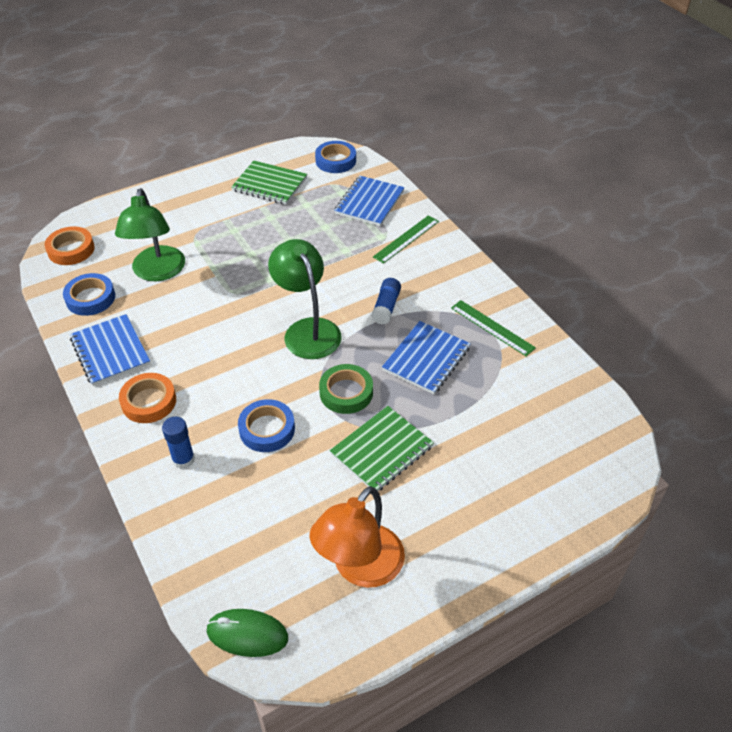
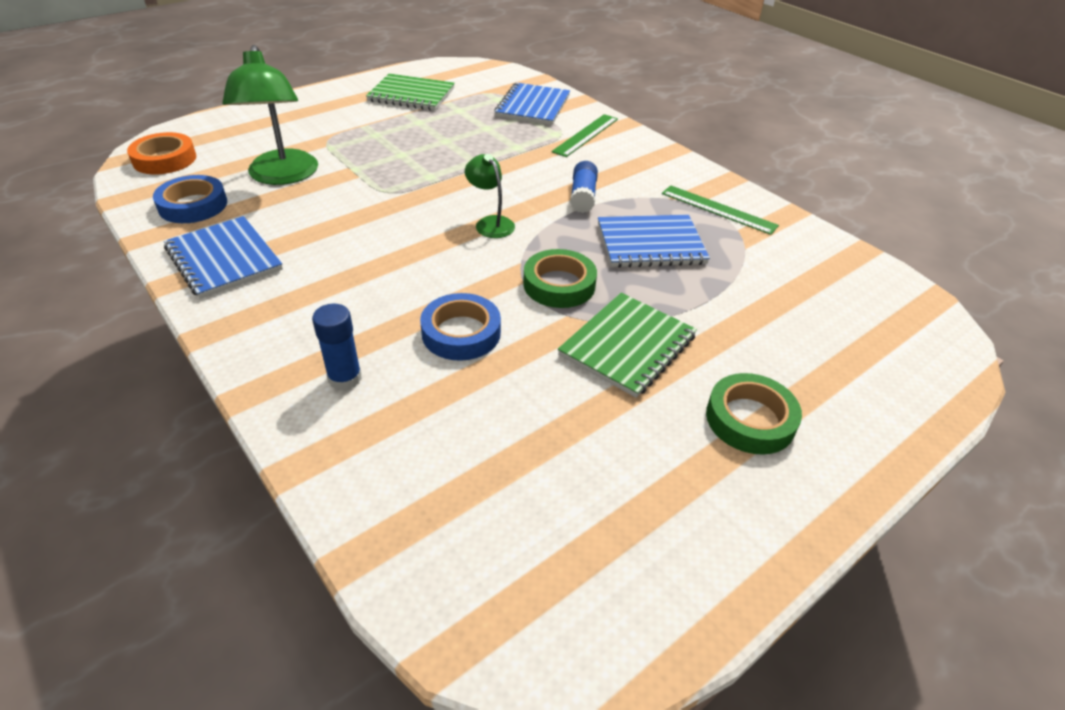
camera: 10 degrees left, 5 degrees down
orange tape [119,373,176,423] -> none
green mouse [206,609,288,657] -> none
green lamp [268,239,342,359] -> green lamp [465,154,515,238], size x0.53
orange lamp [309,486,405,588] -> none
blue tape [315,141,356,173] -> none
blue notebook [382,321,471,394] -> blue notebook turned 60 degrees clockwise [598,215,710,268]
none -> green tape [706,373,802,455]

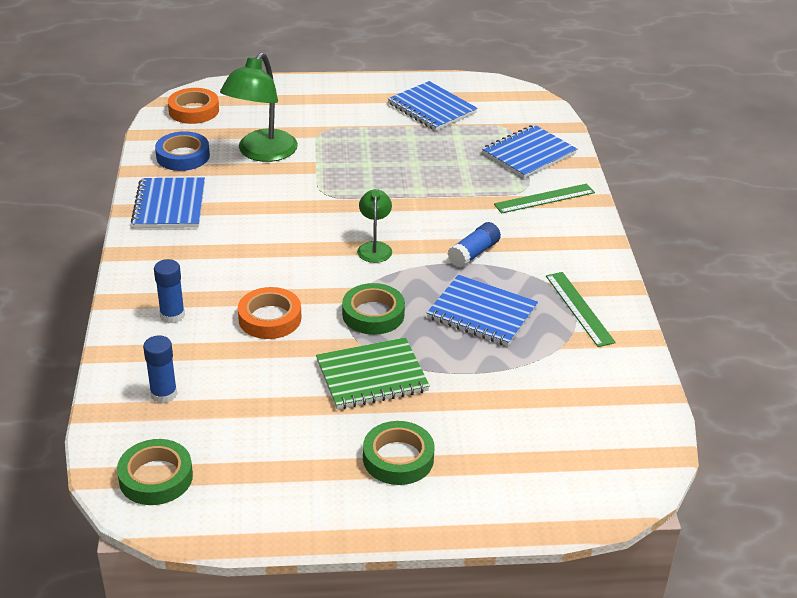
camera: 35 degrees right, 5 degrees down
green notebook [366,74,455,111] -> blue notebook [388,81,478,131]
blue tape [420,293,501,361] -> orange tape [238,287,301,339]
none -> green tape [117,439,193,505]
none -> blue glue stick [143,335,177,404]

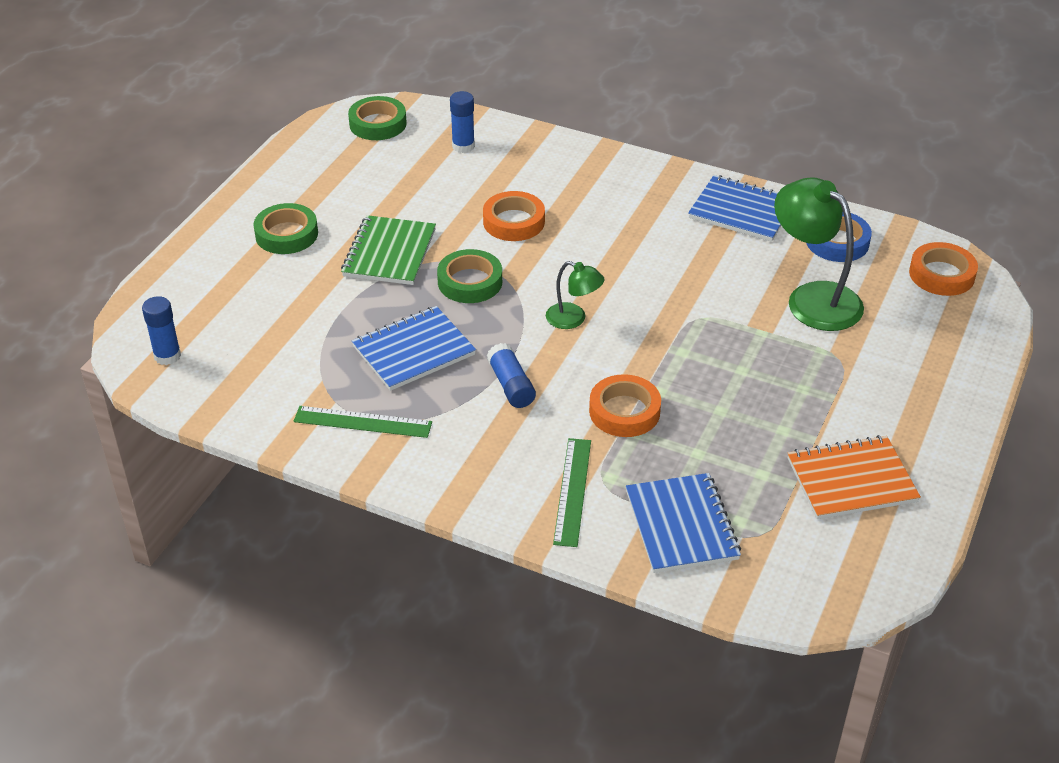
camera: 120 degrees right, 5 degrees up
blue glue stick [154,259,185,323] -> blue glue stick moved to [142,296,181,365]
blue notebook [388,81,478,131] -> orange notebook [787,435,921,519]
none -> orange tape [589,374,661,437]

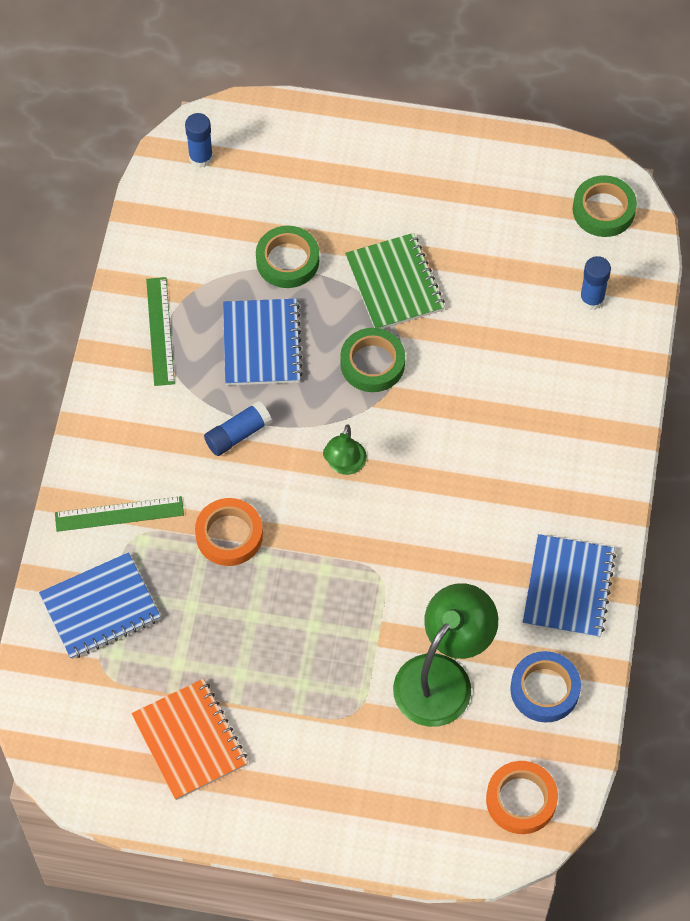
camera: 75 degrees right, 20 degrees up
green tape [253,203,318,254] -> green tape moved to [256,226,319,288]
green notebook [341,215,436,285] -> green notebook turned 75 degrees clockwise [345,233,445,329]
blue notebook [352,306,476,391] -> blue notebook turned 45 degrees clockwise [223,299,303,385]
orange tape [483,191,545,241] -> none

